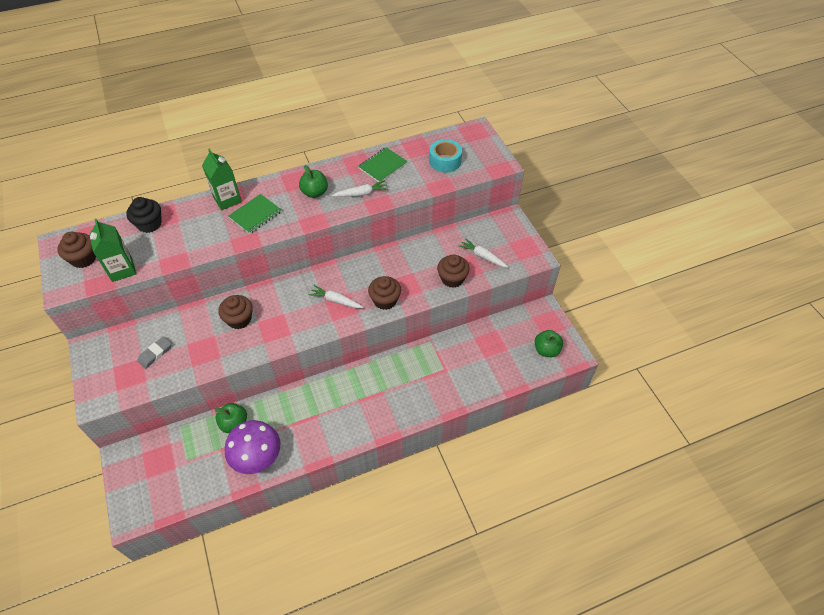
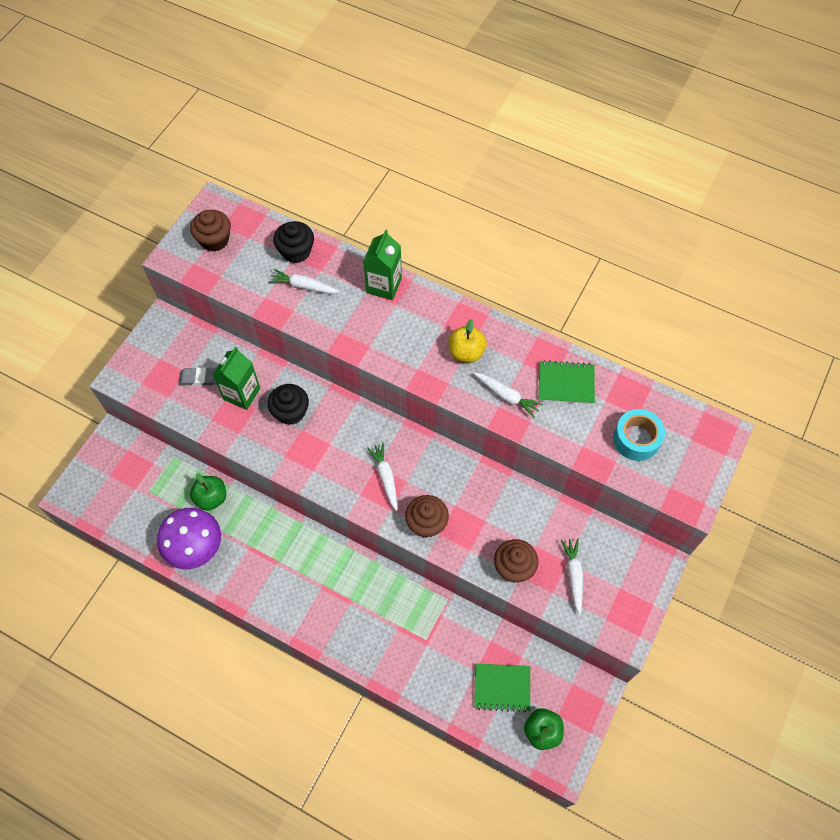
camera: 50 degrees right, 10 degrees up
green carton [89,219,136,282] -> green carton moved to [212,347,260,410]
brown cupcake [218,295,253,329] -> black cupcake [268,384,309,425]
green notebook [228,194,282,234] -> green notebook moved to [474,664,530,712]
green apple [299,165,328,198] -> yellow apple [449,319,487,363]
none -> white carrot [268,269,340,294]

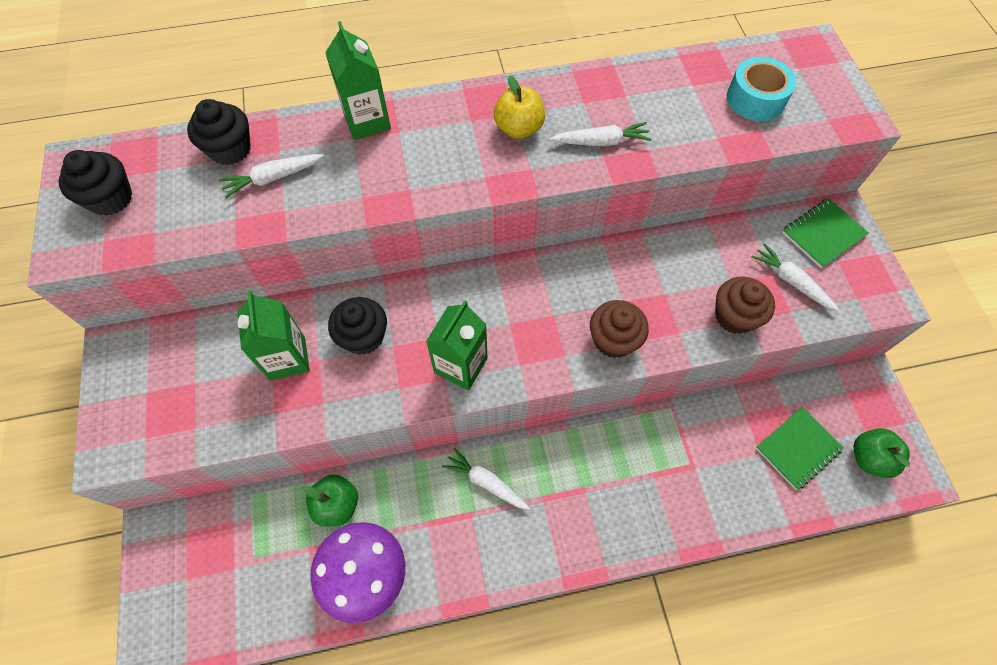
camera: 40 degrees left, 0 degrees up
grey eraser [178,367,216,386] -> none
brown cupcake [190,210,231,252] -> black cupcake [59,150,132,216]
white carrot [367,443,398,511] -> white carrot moved to [442,448,530,510]
green notebook [539,360,595,404] -> green notebook moved to [782,198,869,268]
none -> green carton [426,300,488,390]

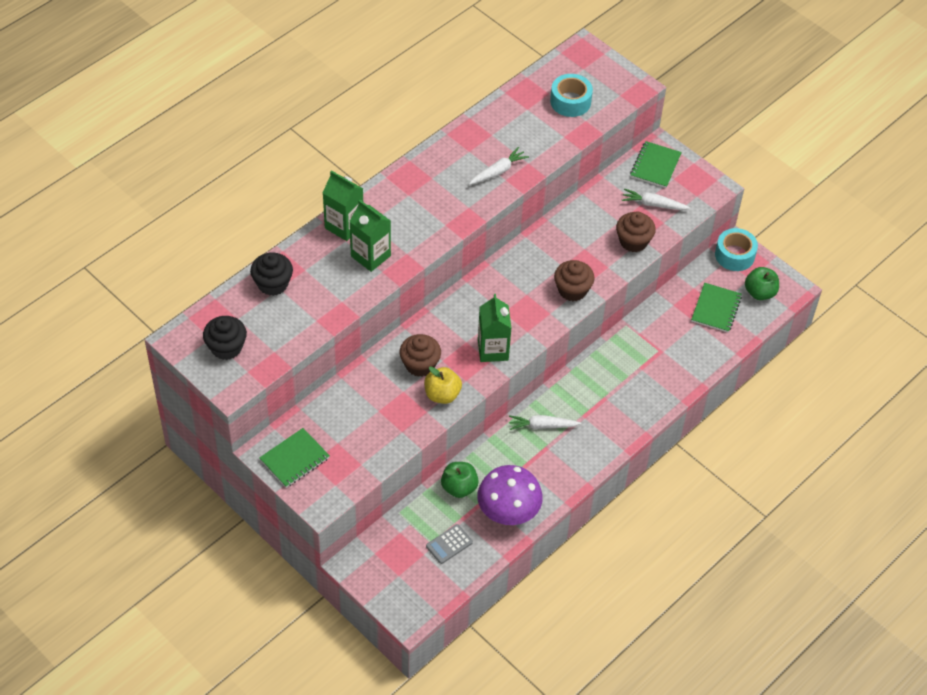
camera: 35 degrees left, 10 degrees down
white carrot [219,154,324,198] -> none
green carton [238,291,310,381] -> green carton moved to [349,200,391,272]
black cupcake [328,297,387,355] -> brown cupcake [400,334,441,377]
yellow apple [494,75,545,139] -> yellow apple moved to [424,366,462,404]
none -> green notebook [259,428,330,488]
none -> grey calculator [426,524,473,564]
none -> turquoise tape [715,228,758,271]

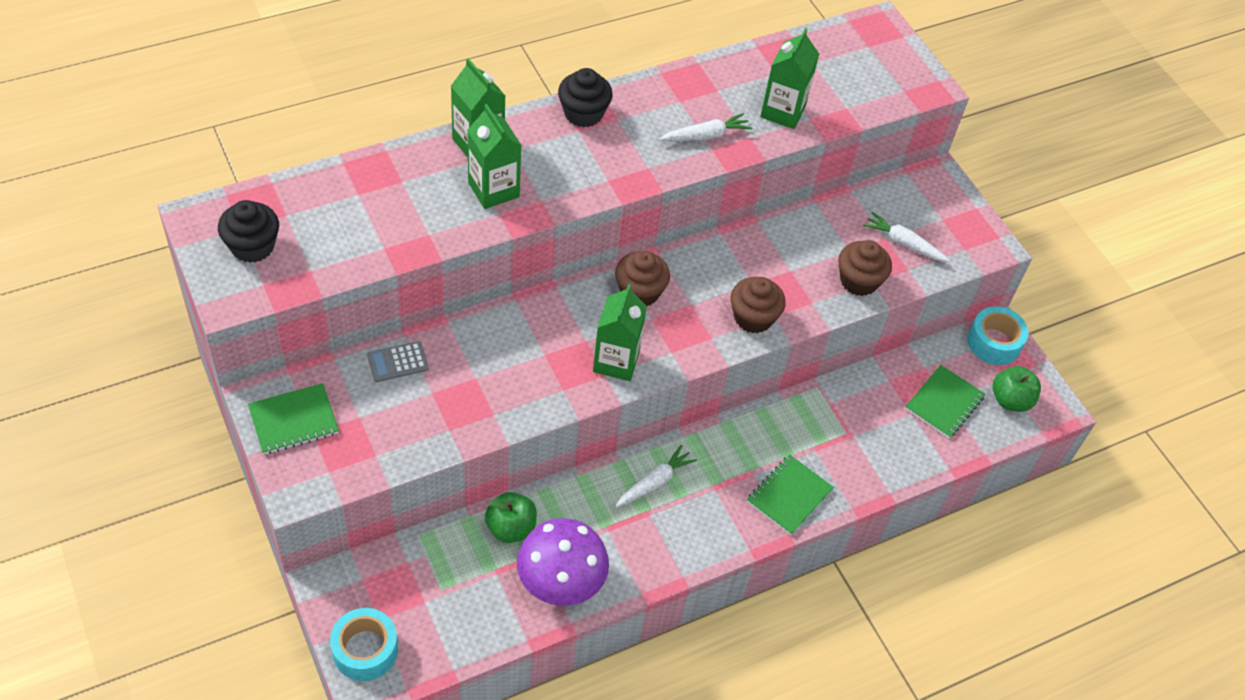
camera: 15 degrees right, 0 degrees up
black cupcake [250,252,293,296] -> black cupcake moved to [558,68,613,127]
brown cupcake [400,334,441,377] -> brown cupcake moved to [615,251,670,306]
yellow apple [424,366,462,404] -> none
grey calculator [426,524,473,564] -> grey calculator moved to [367,341,429,382]
white carrot [509,415,581,430] -> white carrot turned 120 degrees clockwise [616,445,697,507]
turquoise tape [550,74,593,117] -> turquoise tape moved to [330,608,398,681]
green notebook [630,141,682,188] -> green notebook moved to [747,454,834,535]
none -> green carton [760,28,819,129]

